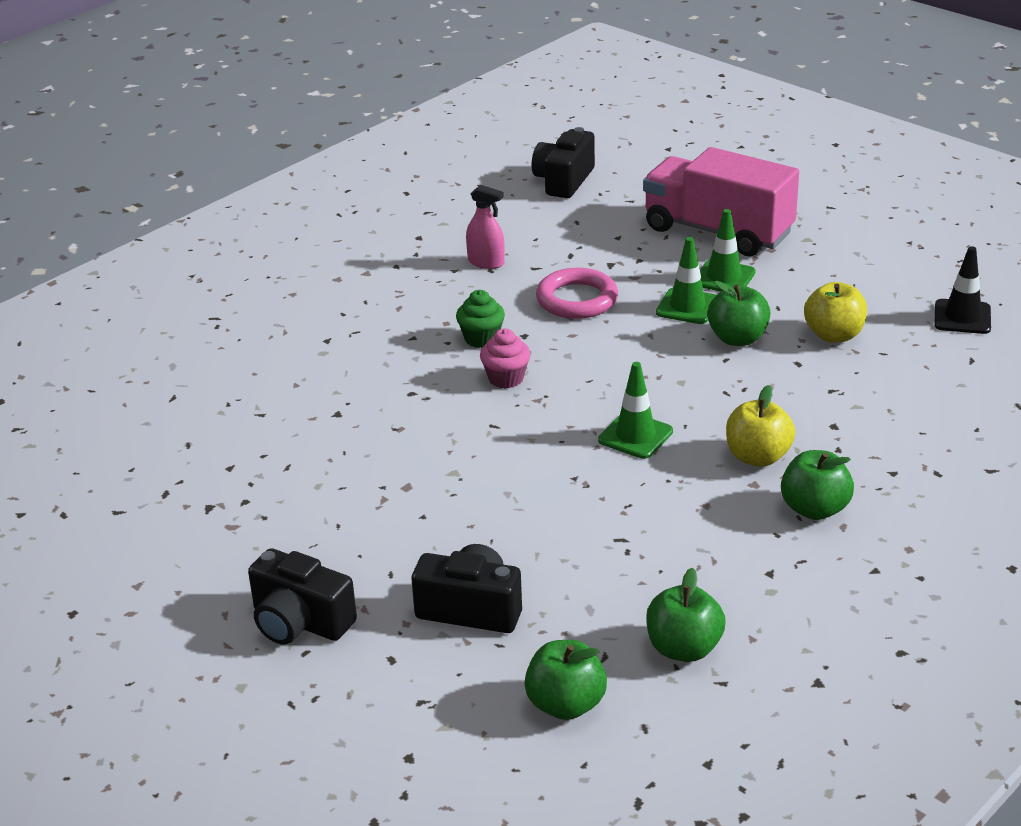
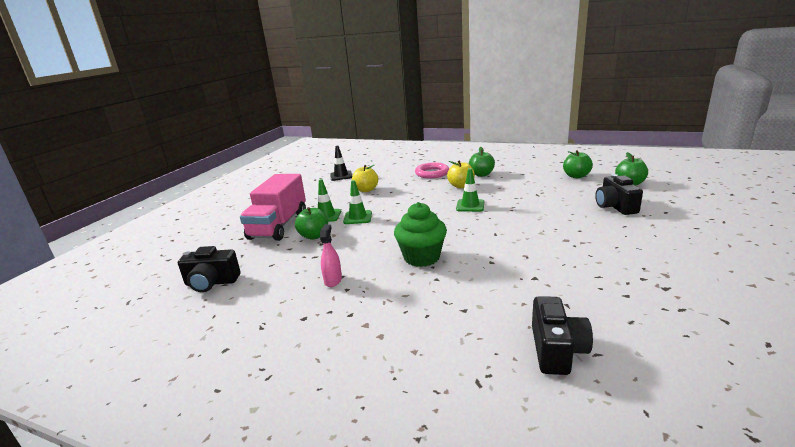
camera: 110 degrees left, 10 degrees down
black camera [248,548,357,645] -> black camera moved to [532,296,593,375]
green cupcake [456,290,505,348] -> green cupcake [394,202,447,267], size x1.75
pink cupcake [480,329,531,389] -> none
pink ring [536,268,618,319] -> pink ring moved to [415,162,449,178]
green apple [707,281,771,346] -> green apple moved to [295,207,328,240]

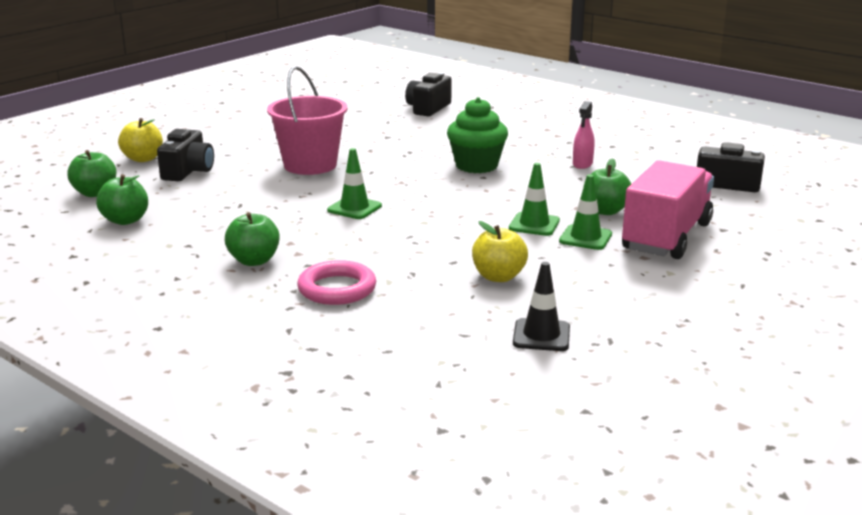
camera: 165 degrees left, 0 degrees up
yellow apple [447,160,475,188] -> yellow apple moved to [118,118,163,162]
none -> pink bucket [267,66,348,175]

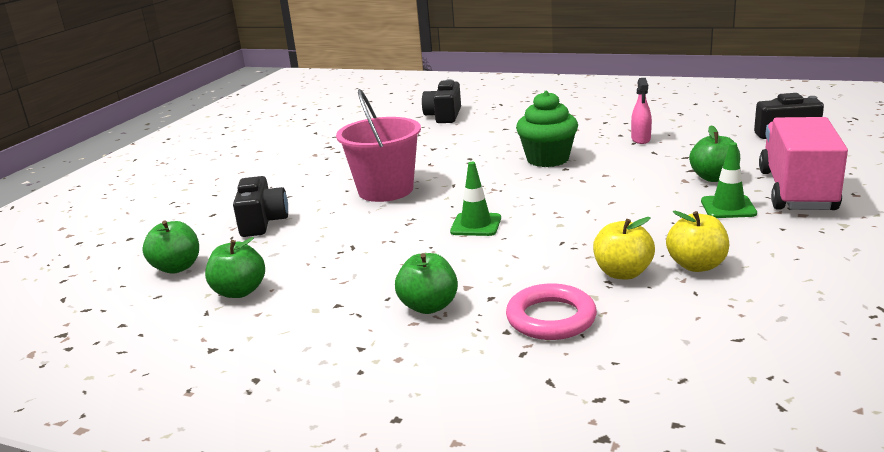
camera: 15 degrees left, 0 degrees up
yellow apple [118,118,163,162] -> yellow apple moved to [593,217,655,280]
green traffic cone [509,163,560,236] -> none
black traffic cone [513,262,570,351] -> none

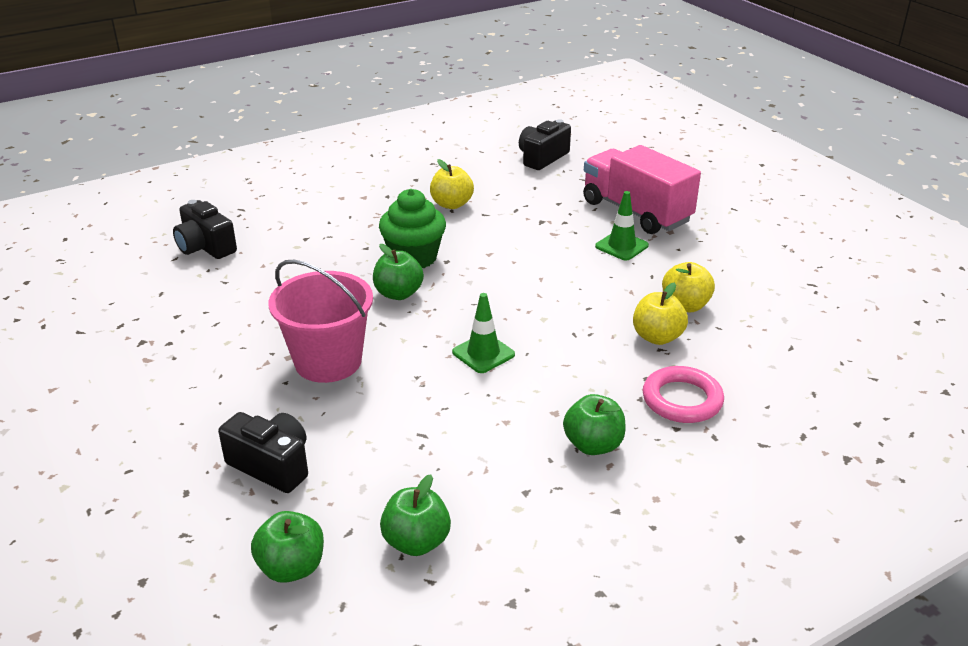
camera: 55 degrees left, 10 degrees up
pink spray bottle [631,78,652,144] -> yellow apple [430,159,474,209]
green apple [689,125,740,182] -> green apple moved to [373,244,424,300]

